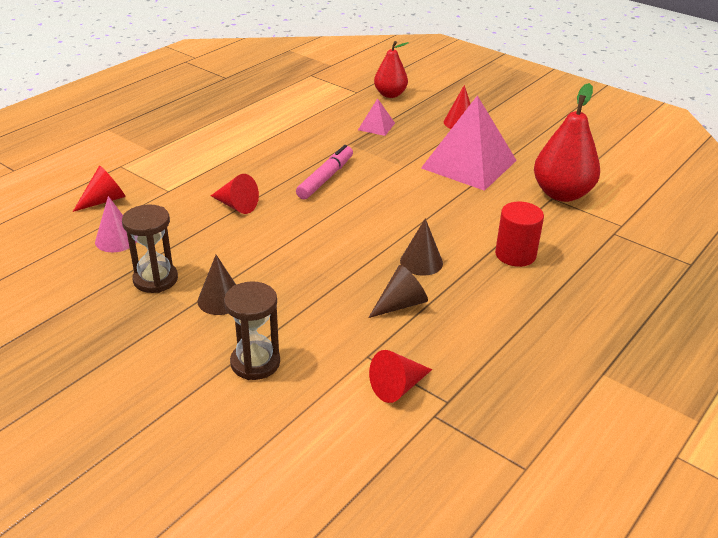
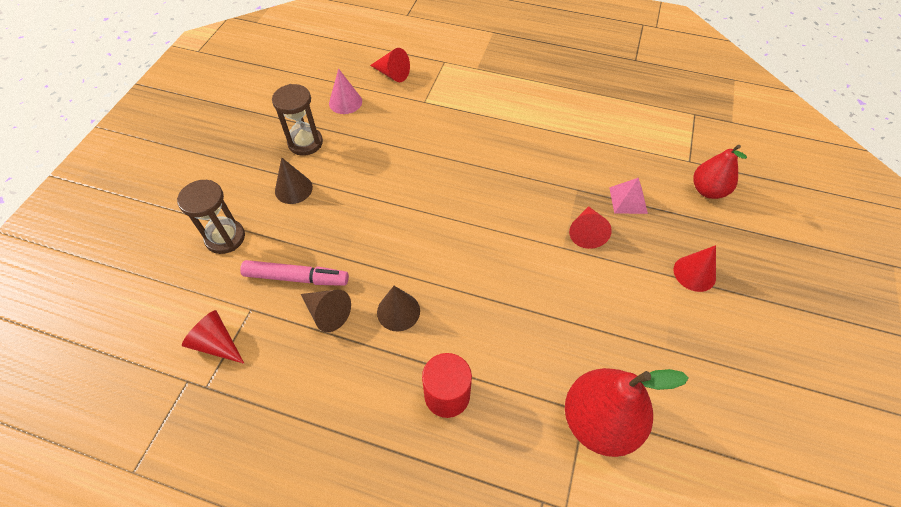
camera: 70 degrees right, 20 degrees up
red cone [211,174,259,214] -> red cone moved to [569,206,612,249]
pink marker [296,145,353,200] -> pink marker moved to [240,260,349,286]
pink pyramid [421,95,517,191] -> none

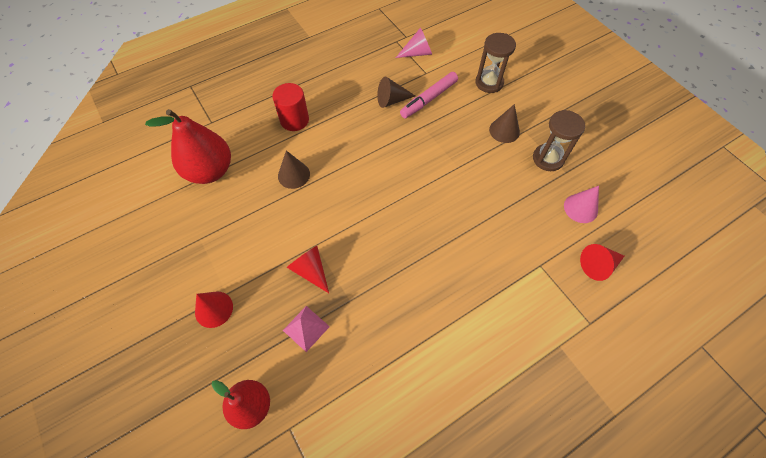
camera: 130 degrees right, 5 degrees up
red cone [182,310,244,364] -> pink cone [396,28,432,58]
brown cone [377,286,420,332] -> brown cone moved to [278,151,310,189]

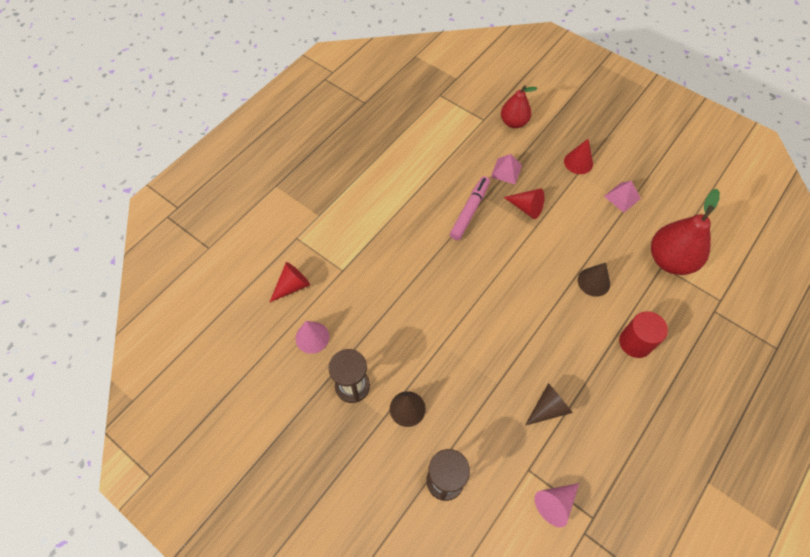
camera: 160 degrees right, 0 degrees up
pink marker [400,72,458,118] -> pink marker moved to [450,176,490,240]
none -> pink pyramid [604,181,641,213]

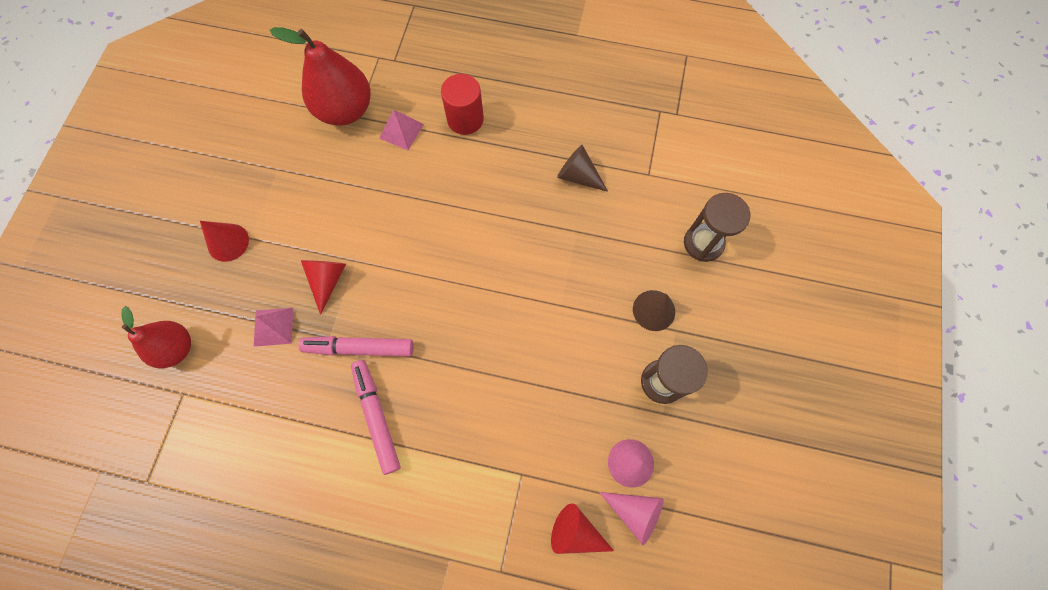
camera: 115 degrees left, 10 degrees up
pink cone [534,483,579,527] -> pink cone moved to [599,492,664,545]
brown cone [578,263,610,297] -> none
pink pyramid [604,181,641,213] -> pink pyramid moved to [379,110,424,150]
none -> pink marker [351,360,401,475]

